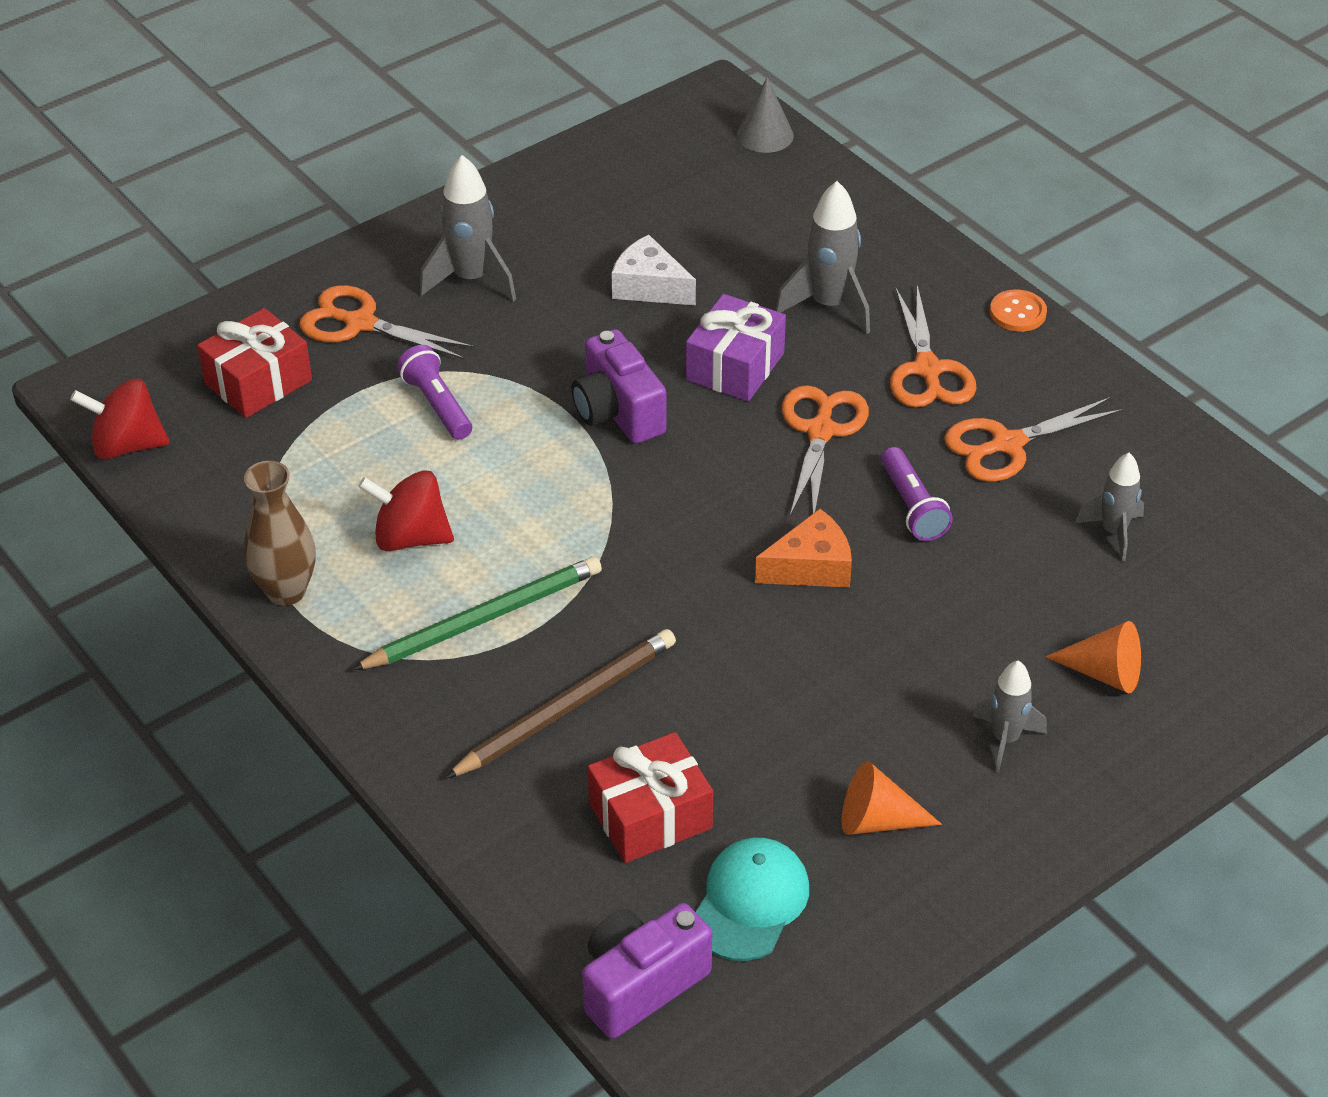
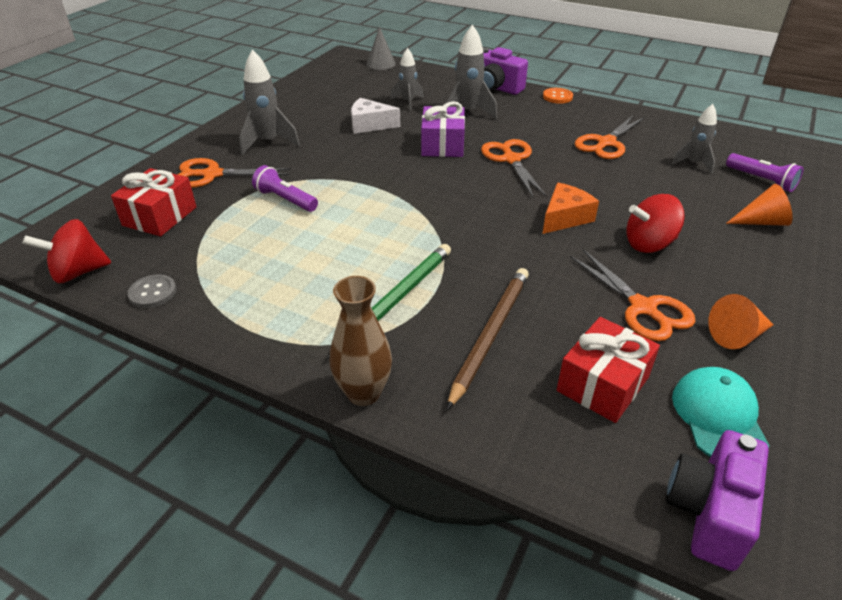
camera: 25 degrees left, 5 degrees down
brown vase [244,461,316,606] -> brown vase moved to [330,276,392,406]
red spinning top [358,470,454,551] -> red spinning top moved to [626,194,685,253]
purple camera [571,329,666,444] -> purple camera moved to [483,47,528,95]
purple flashlight [881,447,953,541] -> purple flashlight moved to [726,153,803,192]
orange scissors [890,285,977,407] -> orange scissors moved to [570,250,695,341]
grey rocket [973,660,1047,772] -> grey rocket moved to [391,48,424,111]
none -> grey button [127,274,177,308]

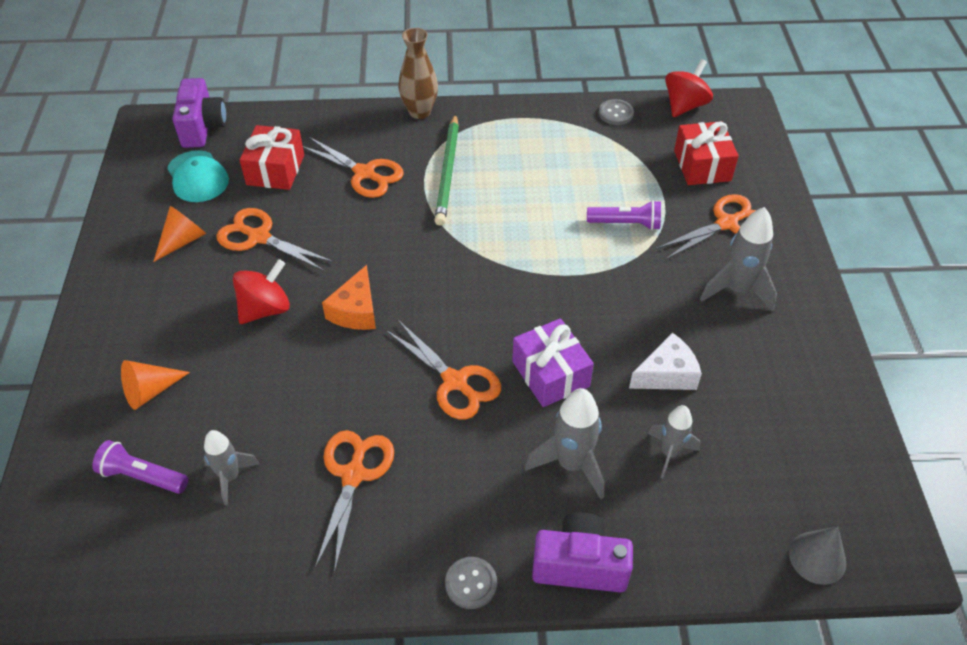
camera: 150 degrees right, 10 degrees up
brown pencil [447,268,529,410] -> orange scissors [303,136,404,198]
orange button [543,88,573,104] -> grey button [445,557,497,609]

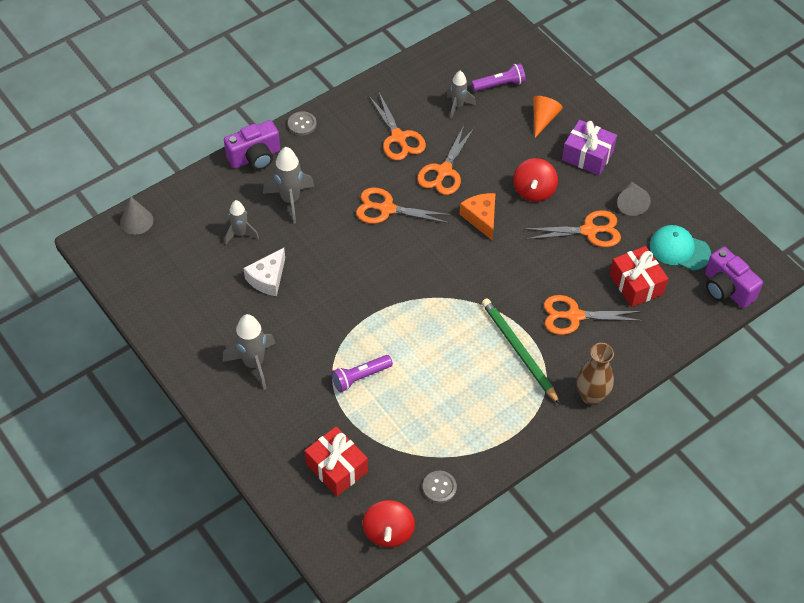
camera: 145 degrees right, 5 degrees up
orange cone [153,206,206,262] -> grey cone [617,182,651,216]
purple gift [512,318,594,407] -> purple gift moved to [562,120,617,175]
orange scissors [656,194,756,259] -> orange scissors moved to [417,126,474,195]

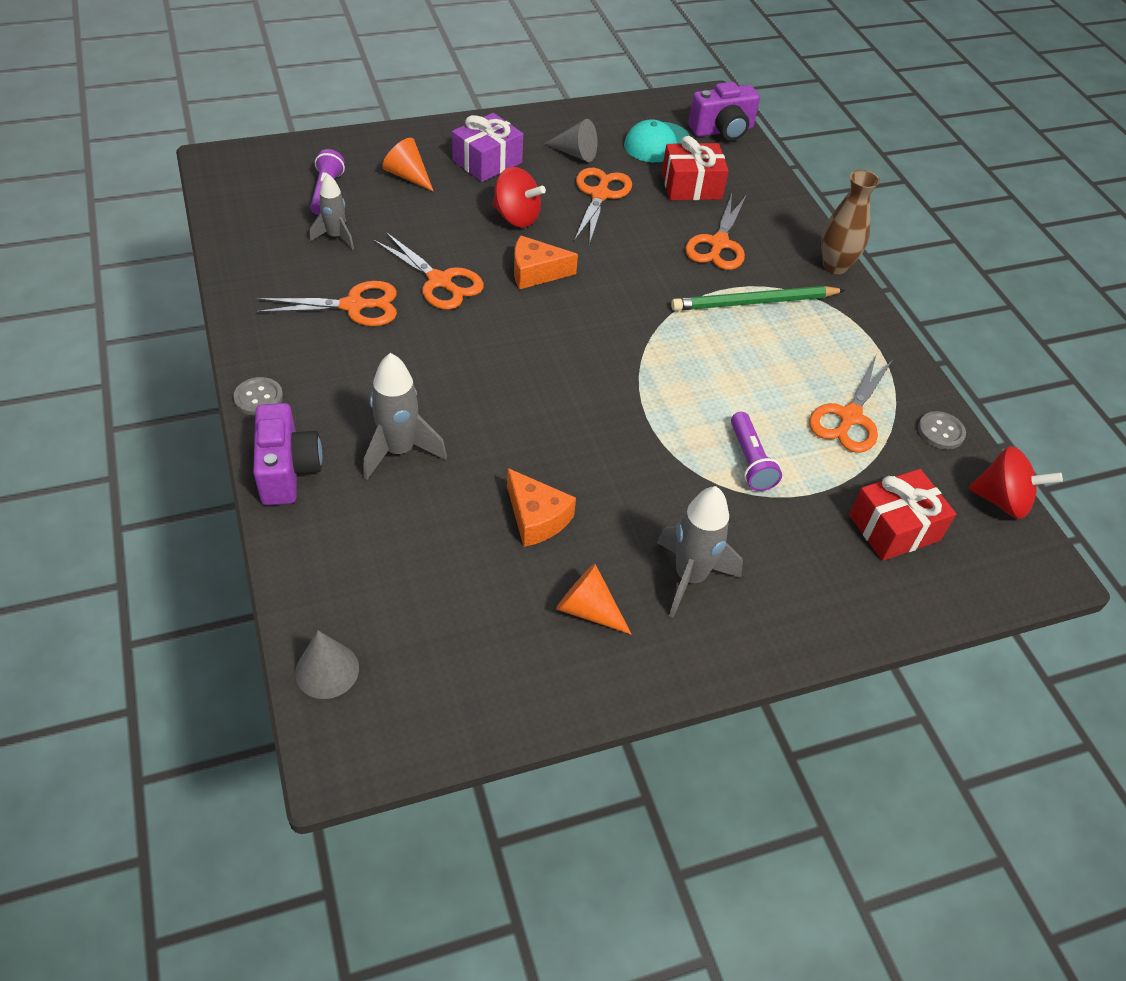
camera: 75 degrees left, 5 degrees down
grey rocket [225,200,259,245] -> none
white cheese [243,248,285,296] -> orange cheese [507,468,576,547]
orange scissors [356,188,452,224] -> orange scissors moved to [809,356,892,453]
none -> orange cone [556,564,632,635]

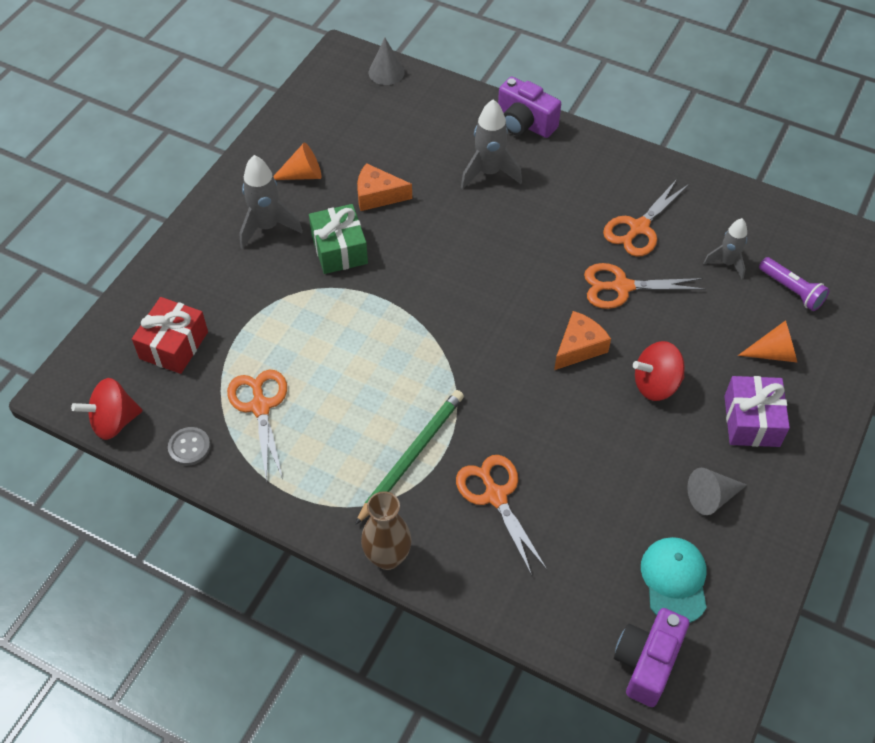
camera: 140 degrees right, 5 degrees up
grey button [233,377,283,416] -> none
orange scissors [574,168,632,245] -> none
red gift [662,136,729,200] -> none
purple flashlight [731,412,782,491] -> none
none -> green gift [309,204,368,274]

